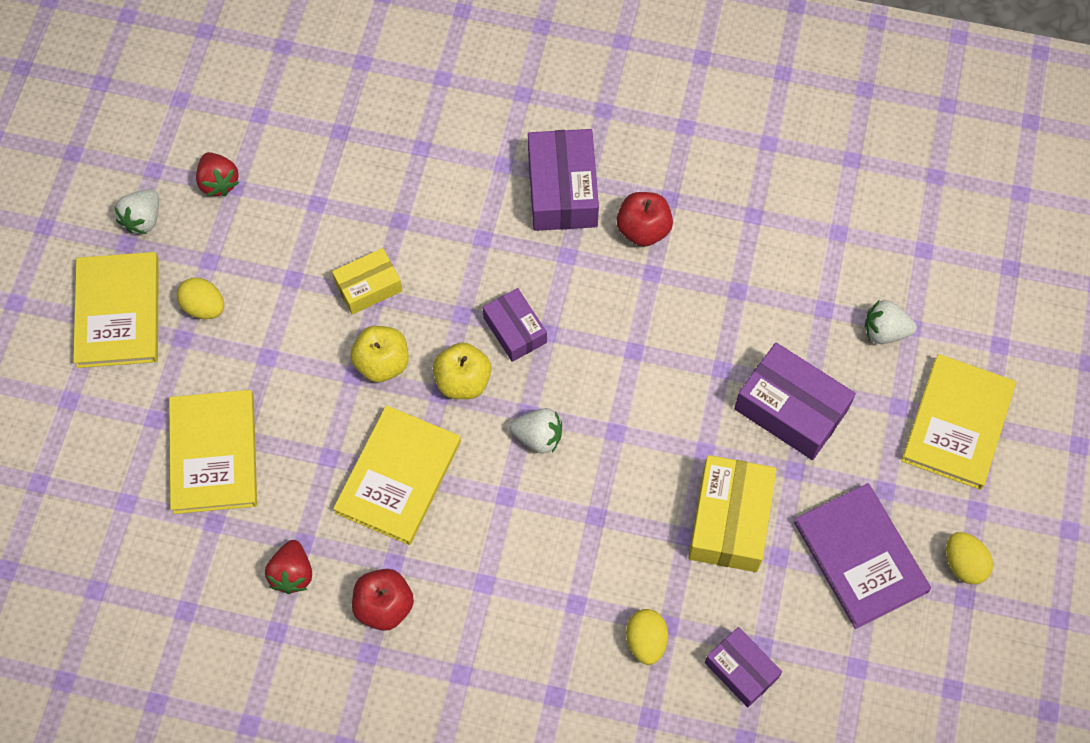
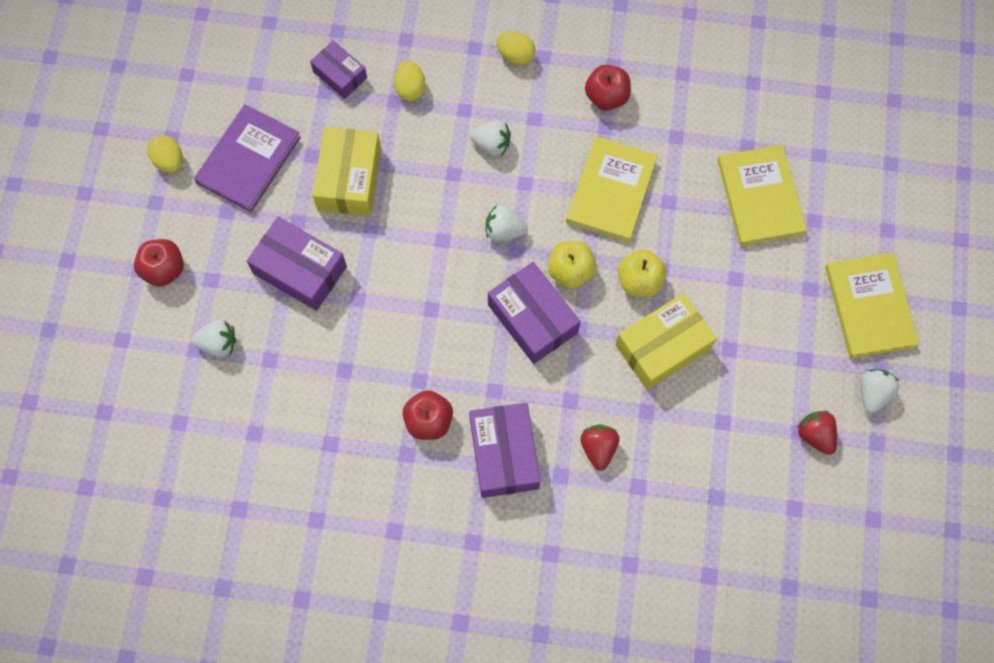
camera: 175 degrees right, 5 degrees up
yellow egg [177,278,224,319] -> yellow egg moved to [496,31,536,65]
red strawberry [265,540,312,594] -> red strawberry moved to [580,424,619,471]
yellow box [332,248,402,315] -> yellow box [615,293,717,390], size x1.62
purple box [483,288,547,362] -> purple box [488,262,581,364], size x1.62
purple book [794,483,931,629] -> purple book turned 60 degrees clockwise [194,104,301,212]
yellow book [901,354,1016,490] -> red apple [134,239,184,287]
none -> white strawberry [469,120,511,156]

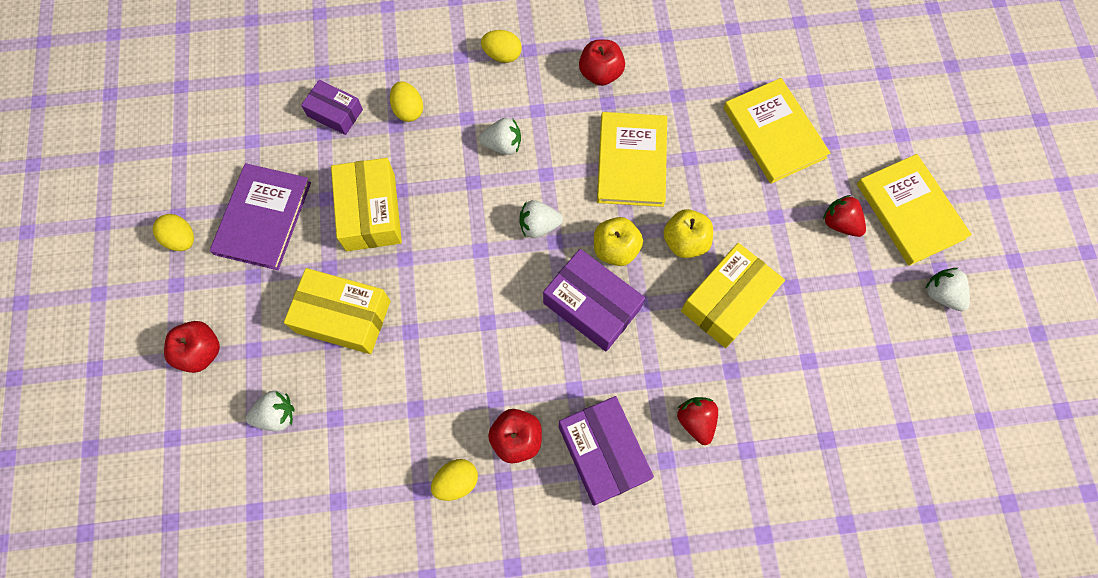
camera: 15 degrees left, 0 degrees up
purple box [247,217,347,311] -> yellow box [284,268,391,354]
red strawberry [797,411,837,455] -> red strawberry moved to [823,195,866,237]
white strawberry [860,369,899,413] -> white strawberry turned 45 degrees counterclockwise [925,268,970,311]
none -> yellow egg [431,459,478,501]

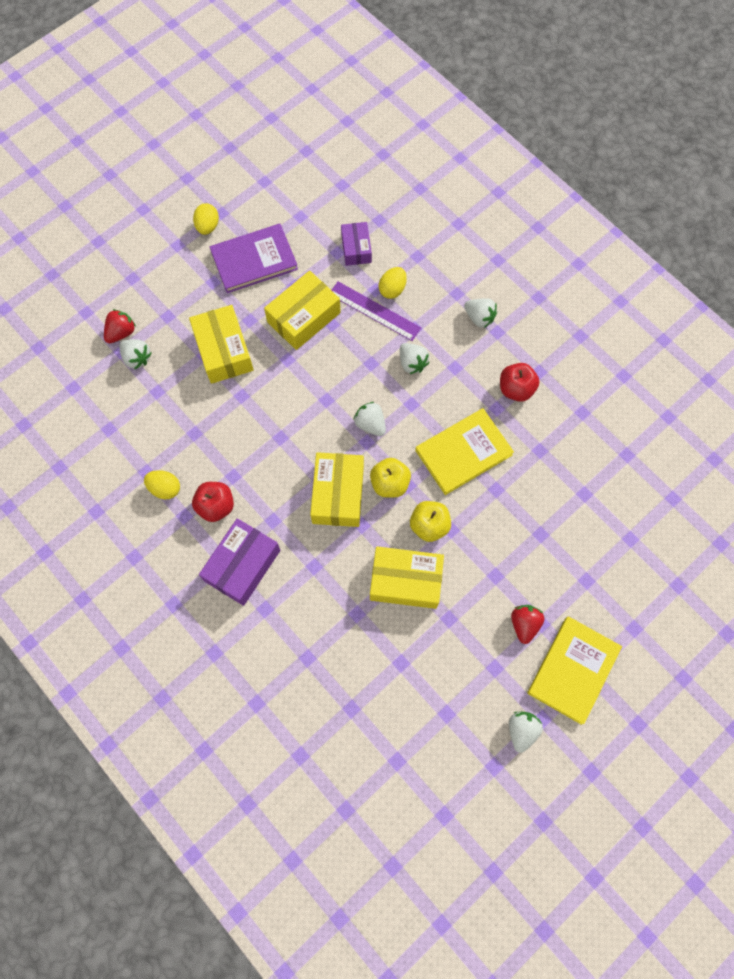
camera: 55 degrees right, 0 degrees up
red apple [164,321,220,373] -> none
yellow egg [481,30,522,63] -> white strawberry [464,298,497,328]
purple box [543,249,645,352] -> yellow box [310,452,364,527]
red strawberry [677,397,718,445] -> red strawberry moved to [104,309,136,343]
yellow book [724,78,830,184] -> none
none -> purple ruler [332,281,421,341]

